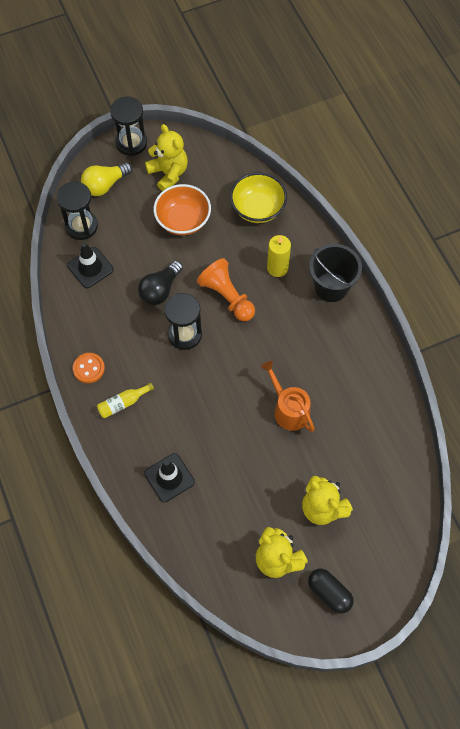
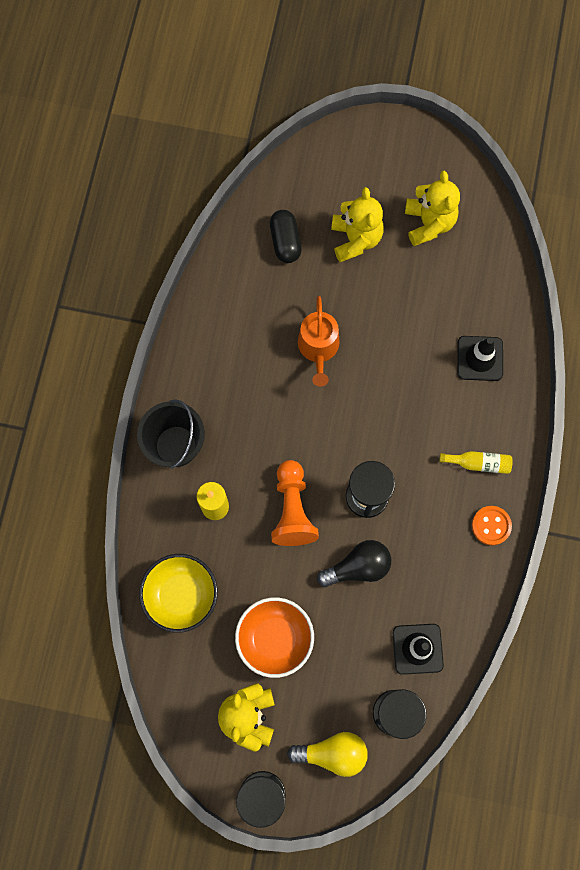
camera: 145 degrees left, 10 degrees up
black capsule [308,569,354,614] -> black capsule moved to [270,210,302,263]

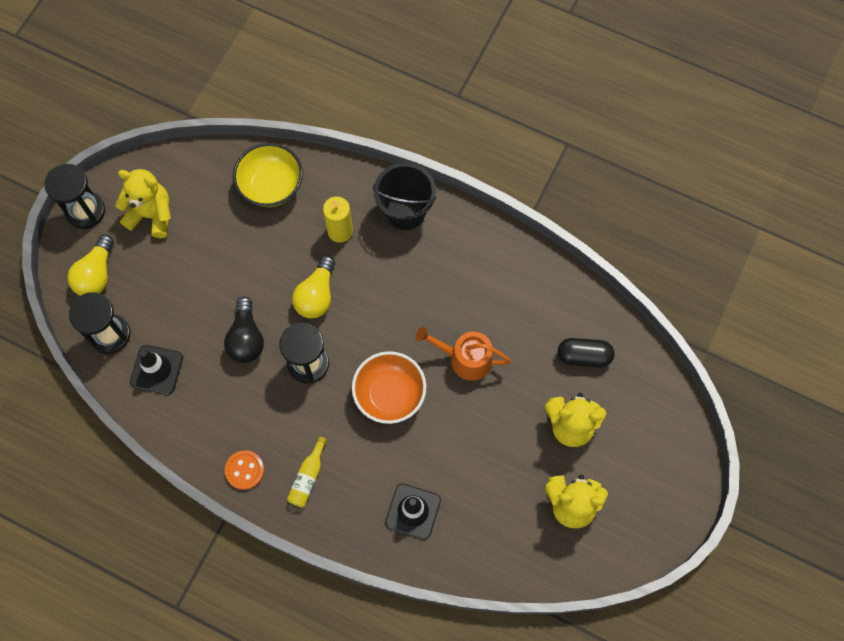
camera: 105 degrees right, 5 degrees down
orange bowl [235,597,314,678] -> orange bowl moved to [352,351,426,424]
orange pawn [271,460,319,546] -> yellow light bulb [292,256,335,318]

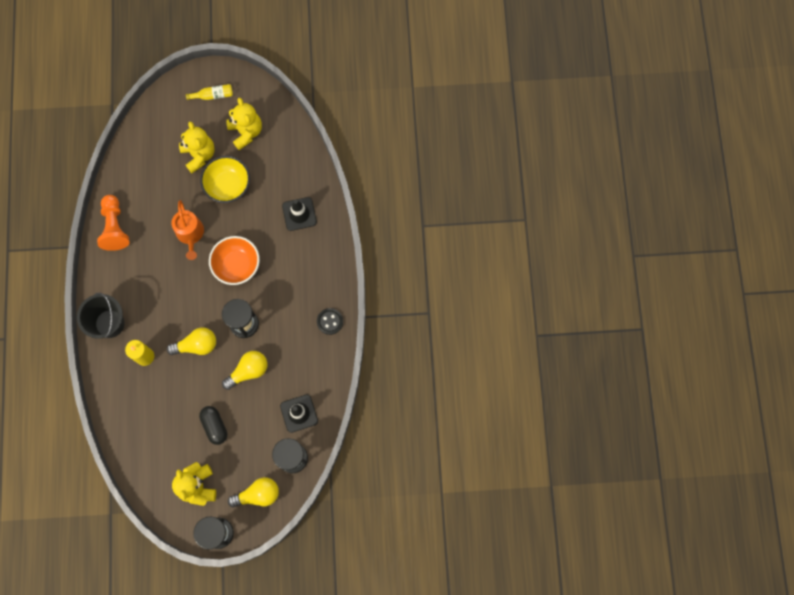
camera: 120 degrees left, 5 degrees up
black light bulb [224,297,264,363] -> yellow light bulb [222,351,267,390]
orange button [225,450,264,490] -> black button [317,308,343,335]
yellow bowl [233,143,303,207] -> yellow bowl moved to [200,156,250,203]
yellow bottle [287,436,327,507] -> yellow bottle moved to [186,84,233,100]
black capsule [558,338,614,367] -> black capsule moved to [199,406,227,445]
none -> orange pawn [97,195,130,251]

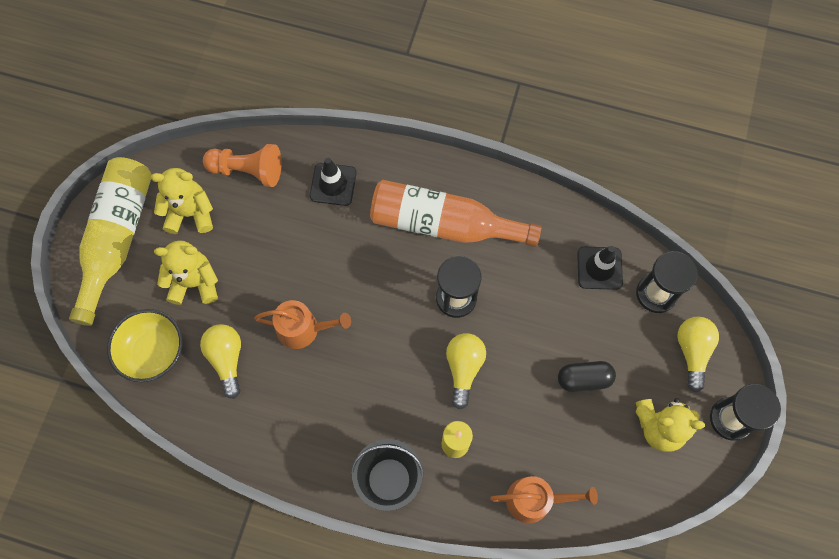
camera: 70 degrees left, 5 degrees down
orange pawn [97,195,130,251] -> orange pawn moved to [203,144,282,187]
yellow bottle [186,84,233,100] -> yellow bottle [69,157,152,326], size x2.50
yellow bowl [200,156,250,203] -> yellow bowl moved to [107,309,182,382]
orange bowl [209,236,260,285] -> none
yellow light bulb [222,351,267,390] -> yellow light bulb moved to [200,324,241,399]
black button [317,308,343,335] -> none
none -> orange bottle [370,180,541,247]
none -> orange watering can [490,476,598,523]

